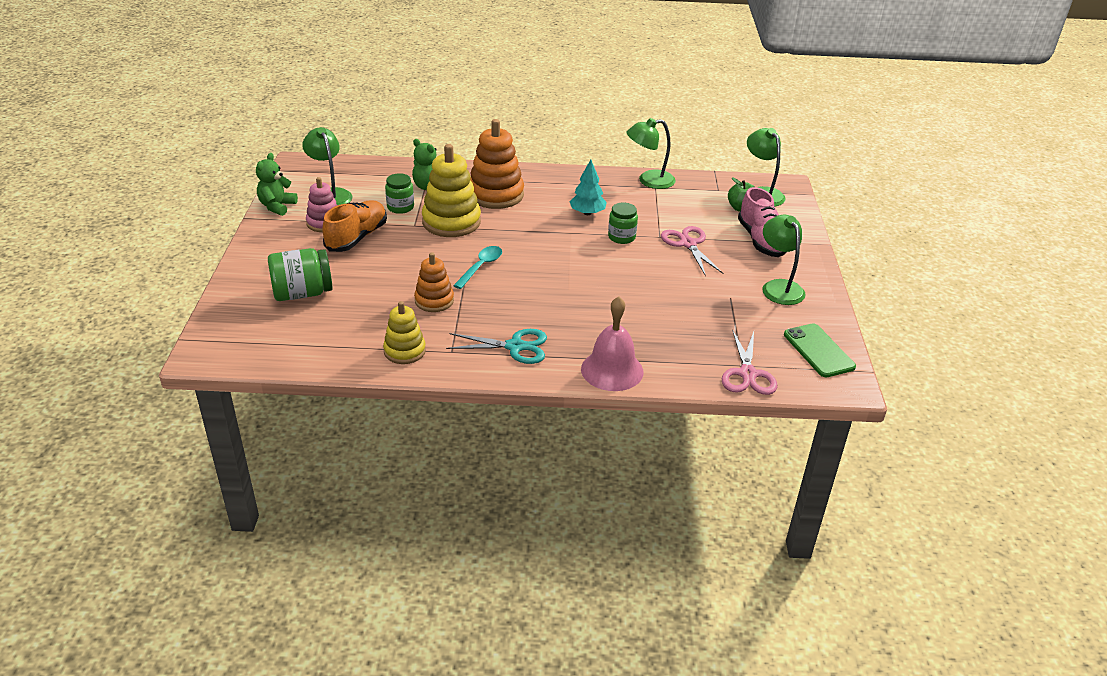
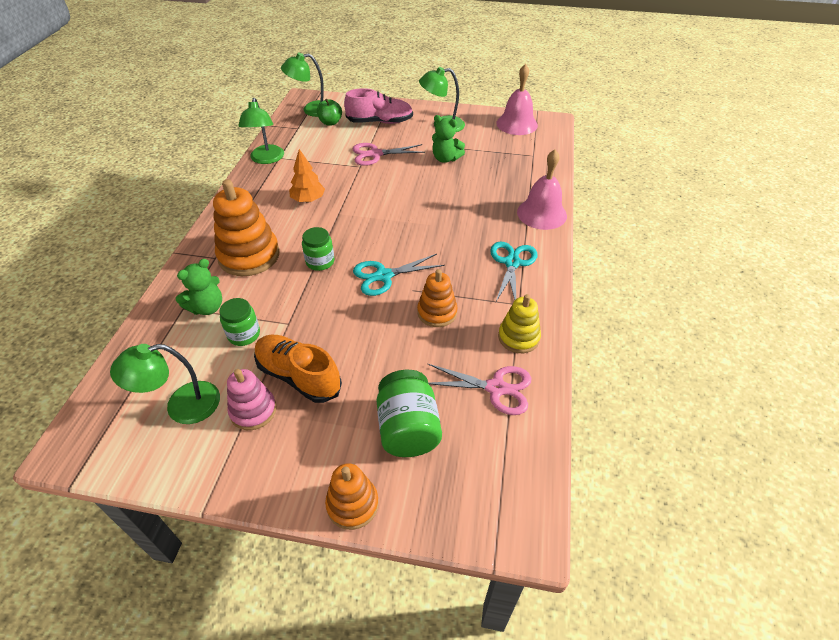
camera: 80 degrees left, 10 degrees up
green teddy bear [256,153,298,216] -> green teddy bear moved to [432,115,465,163]
yellow stacking toy [422,144,481,237] -> none
turquoise spoon [453,246,502,289] -> turquoise scissors [353,254,445,296]
turquoise tree [569,160,607,215] -> orange tree [289,149,325,203]
green jar [608,203,638,244] -> green jar moved to [302,227,334,271]
pink scissors [722,329,778,395] -> pink scissors moved to [428,364,531,415]
green phone [784,323,856,377] -> pink bell [496,64,538,135]
none -> orange stacking toy [325,463,379,530]

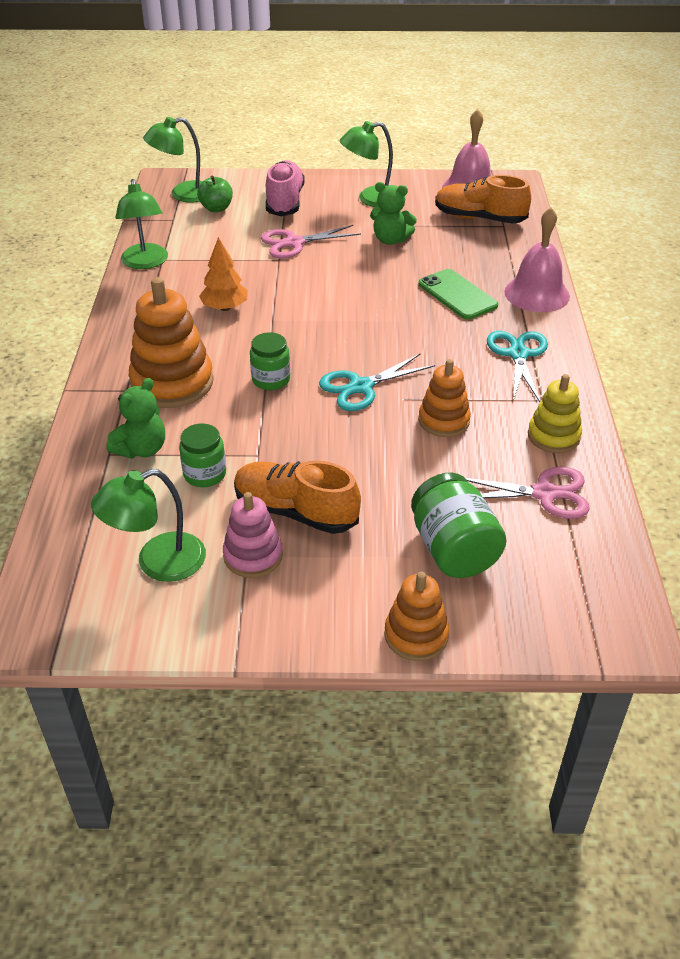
camera: 10 degrees left, 5 degrees down
pink shoe [344,88,413,124] -> pink shoe turned 75 degrees counterclockwise [266,160,305,217]
none -> green phone [419,269,498,320]
none -> orange shoe [435,175,531,223]

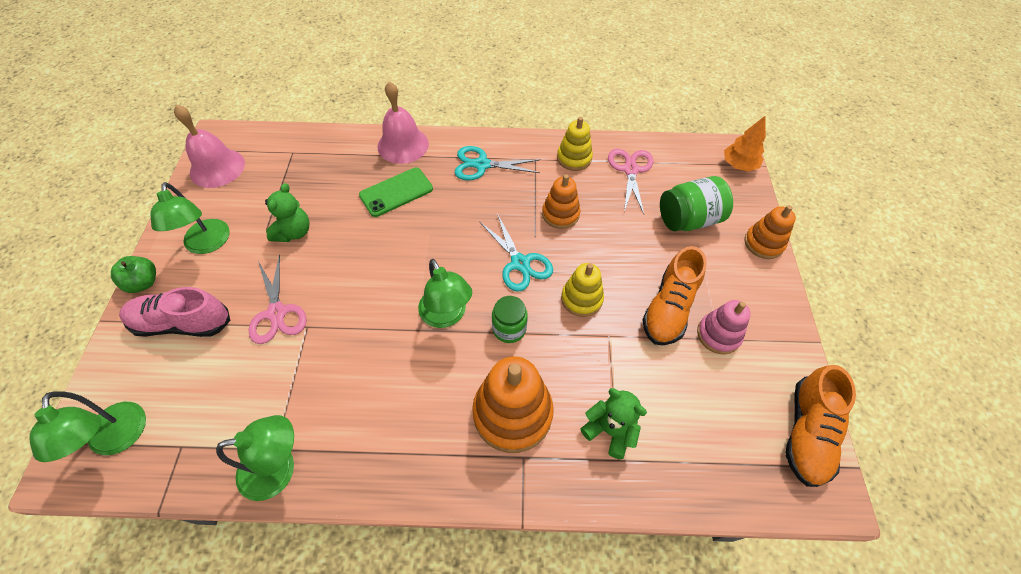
camera: 90 degrees left, 15 degrees up
green lamp [91,469,206,582] -> green lamp moved to [418,259,472,328]
green jar [179,423,226,487] -> none
green apple [197,176,233,212] -> green apple moved to [111,256,156,293]
orange tree [199,237,248,311] -> orange tree moved to [724,116,766,172]
orange shoe [435,175,531,223] -> orange shoe moved to [785,365,856,487]
none -> yellow stacking toy [561,263,604,317]

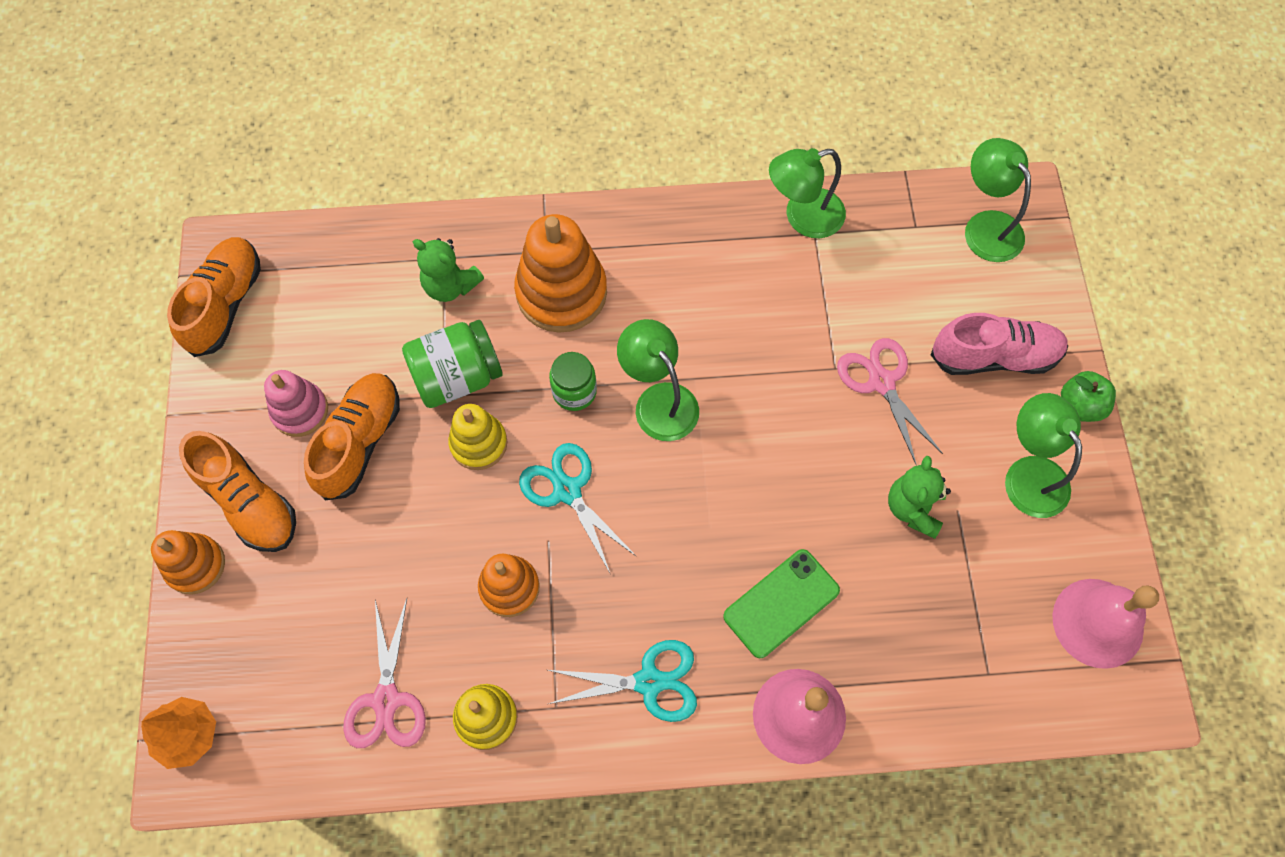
camera: 175 degrees right, 10 degrees up
green jar [660,176,733,232] -> green jar moved to [402,320,503,408]
none -> orange shoe [179,431,296,552]

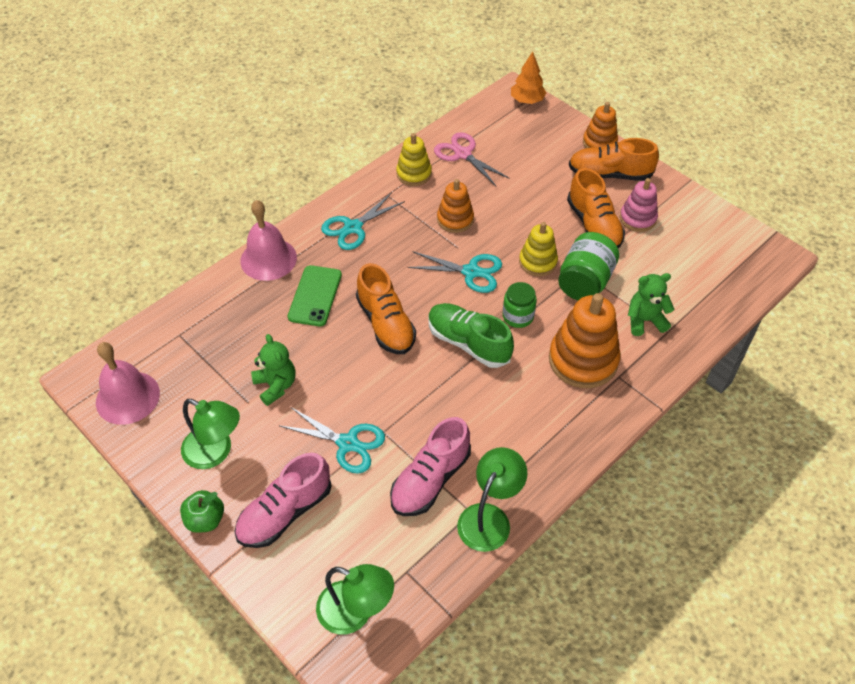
camera: 140 degrees right, 15 degrees down
orange shoe [167,237,261,357] -> orange shoe moved to [356,263,416,354]
green lamp [617,319,699,441] -> green shoe [428,303,514,368]
pink scissors [837,338,943,466] -> turquoise scissors [280,407,385,474]
none -> pink shoe [390,417,471,516]

